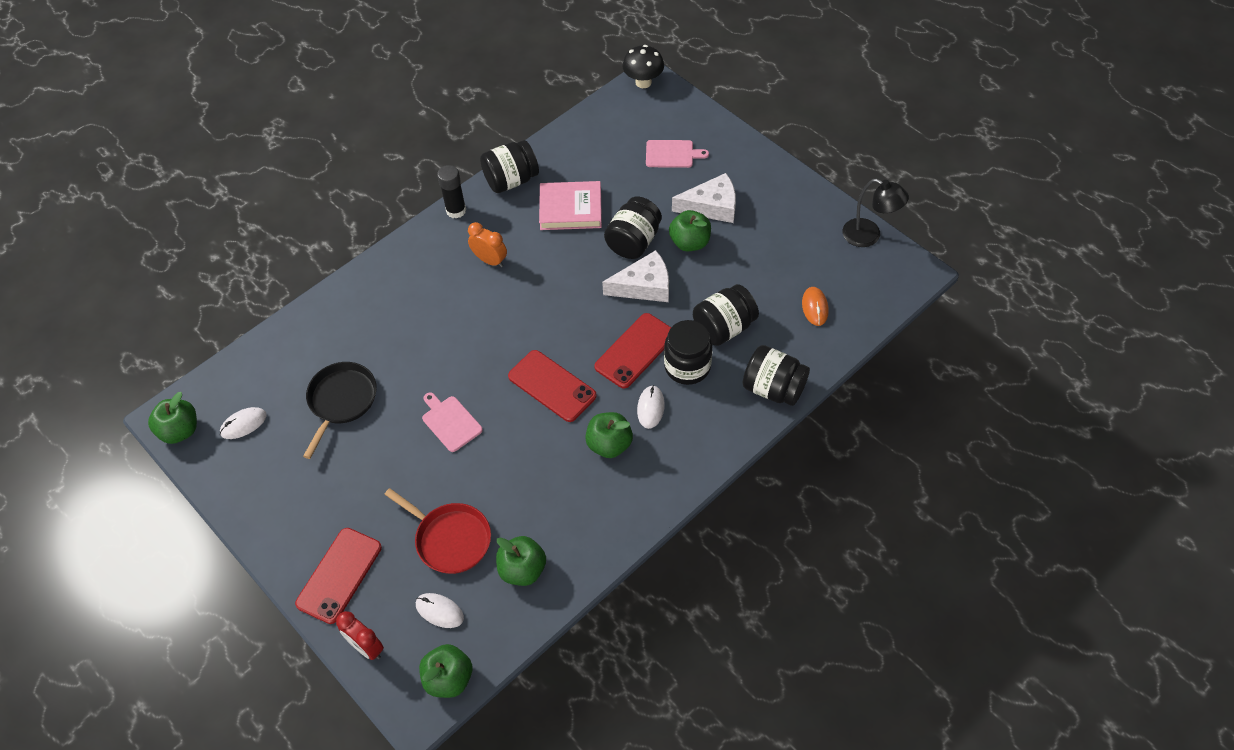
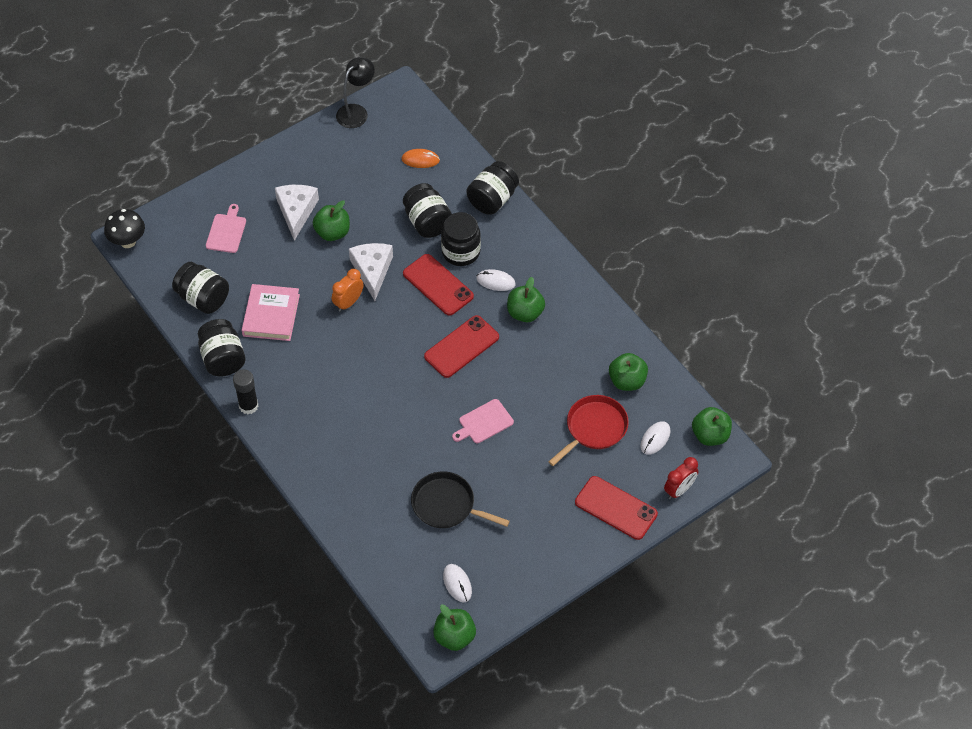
camera: 85 degrees left, 0 degrees up
orange clock [468,222,507,267] -> orange clock moved to [332,269,364,312]
black jar [604,197,662,259] -> black jar moved to [172,262,229,314]

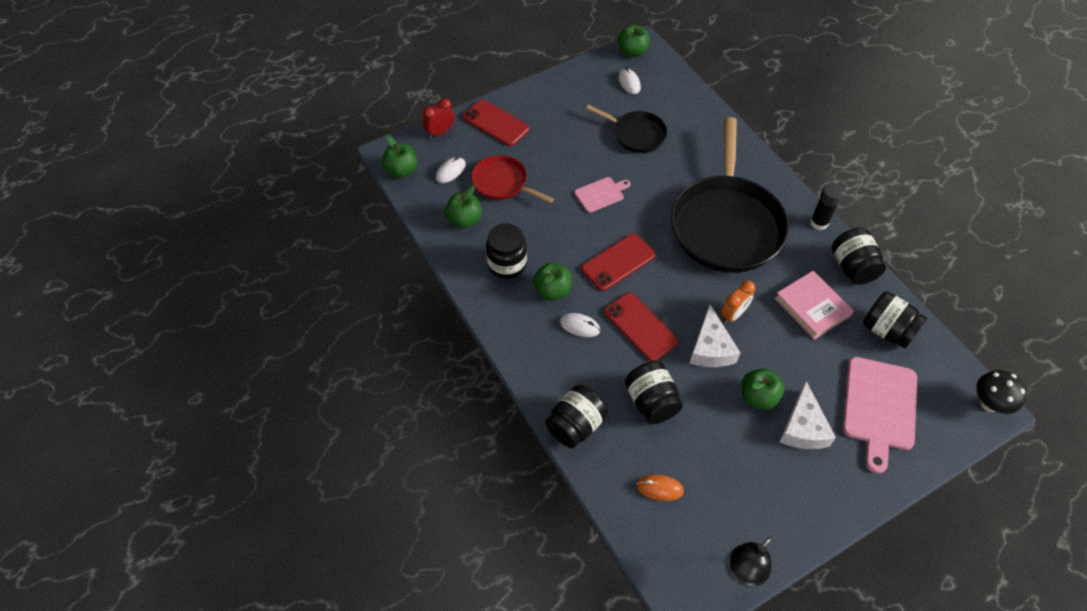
camera: 175 degrees left, 0 degrees up
pink cutting board [206,204,246,253] -> pink cutting board [843,357,917,474], size x1.85
pink book [242,284,300,341] -> pink book turned 45 degrees counterclockwise [775,271,854,340]
black jar [441,212,481,266] -> black jar moved to [486,223,527,279]
red pan [548,395,629,466] -> red pan turned 75 degrees clockwise [472,155,554,203]
none -> black pan [671,117,789,273]

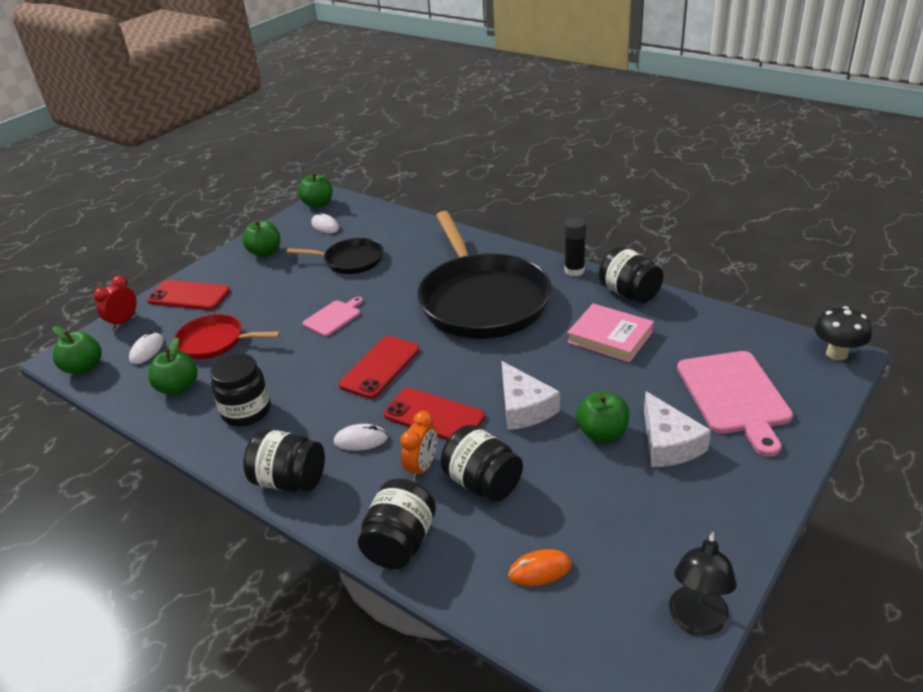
camera: 20 degrees left, 20 degrees down
green apple [533,262,572,300] -> green apple moved to [242,220,280,257]
orange clock [721,280,755,324] -> orange clock moved to [400,411,437,481]
black jar [863,291,927,348] -> black jar moved to [243,429,325,492]

